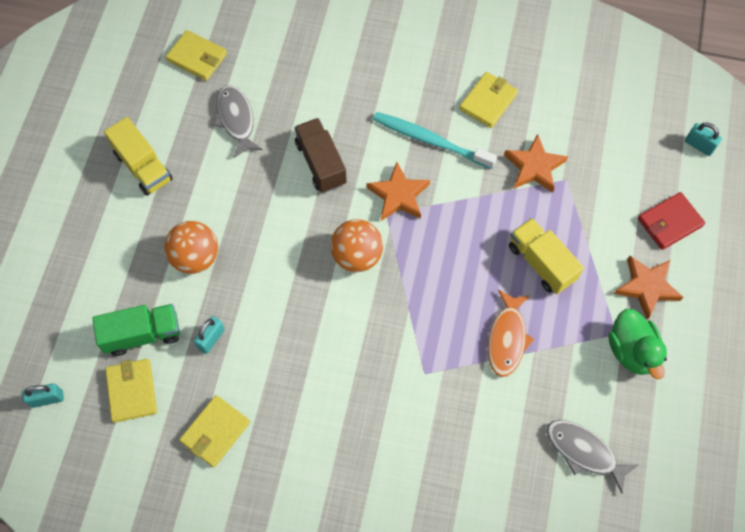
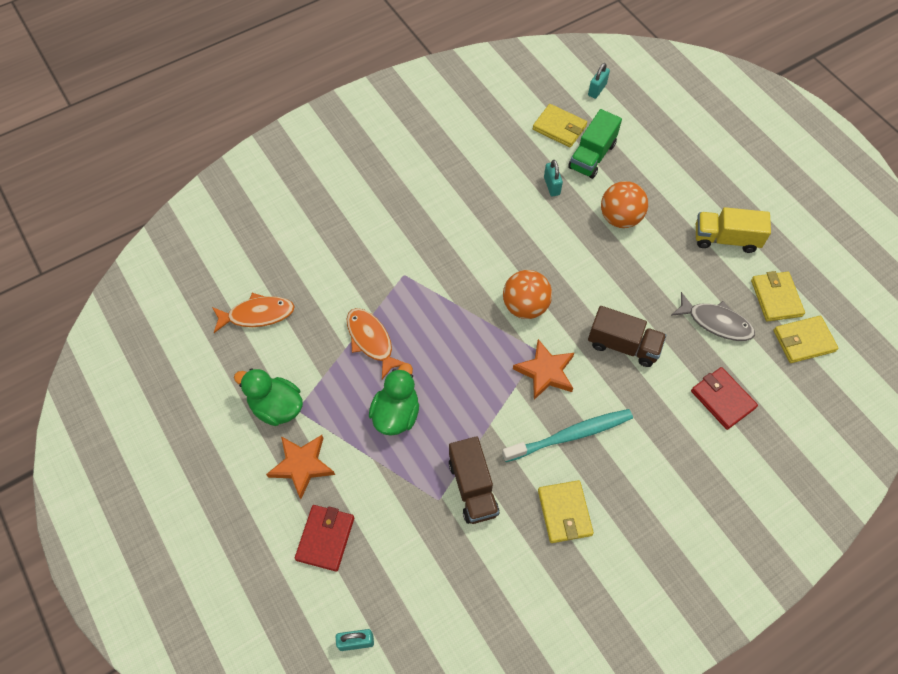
camera: 135 degrees right, 5 degrees down
yellow wallet [179,395,250,467] -> yellow wallet moved to [751,271,805,322]
orange star [504,134,568,193] -> brown truck [449,436,500,524]
yellow truck [509,218,584,294] -> green duck [369,363,419,436]
grey fish [547,420,638,494] -> orange fish [212,293,295,333]
none -> red wallet [691,367,758,430]

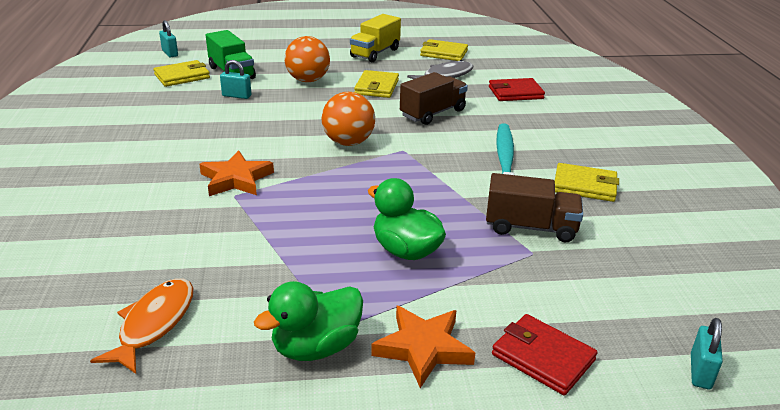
camera: 65 degrees left, 30 degrees down
orange fish [347,308,405,379] -> none
orange star [513,339,574,400] -> orange star moved to [199,150,274,196]
yellow wallet [773,316,839,363] -> yellow wallet moved to [354,70,399,98]

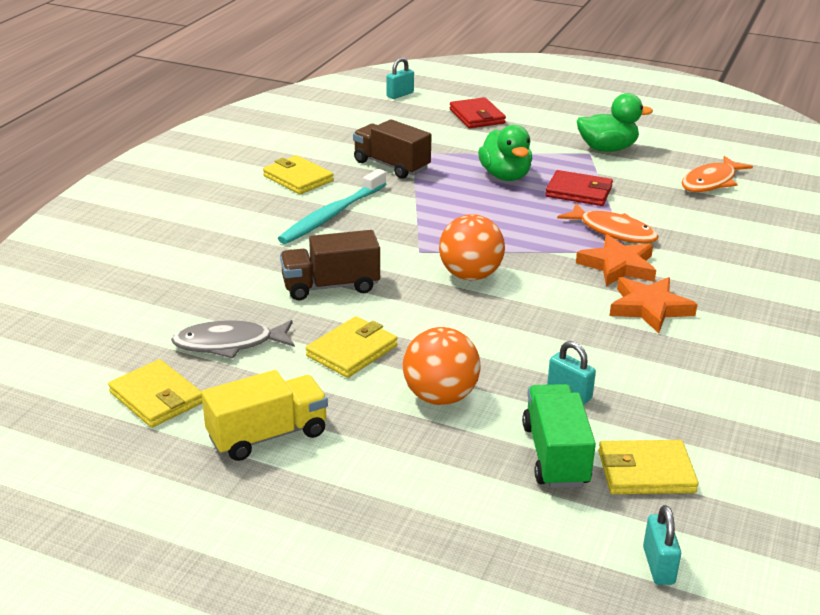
camera: 150 degrees left, 0 degrees up
orange star [371,306,475,388] -> orange star moved to [609,277,698,333]
red wallet [489,78,545,101] -> red wallet moved to [545,170,613,206]
none -> orange fish [557,203,659,243]

